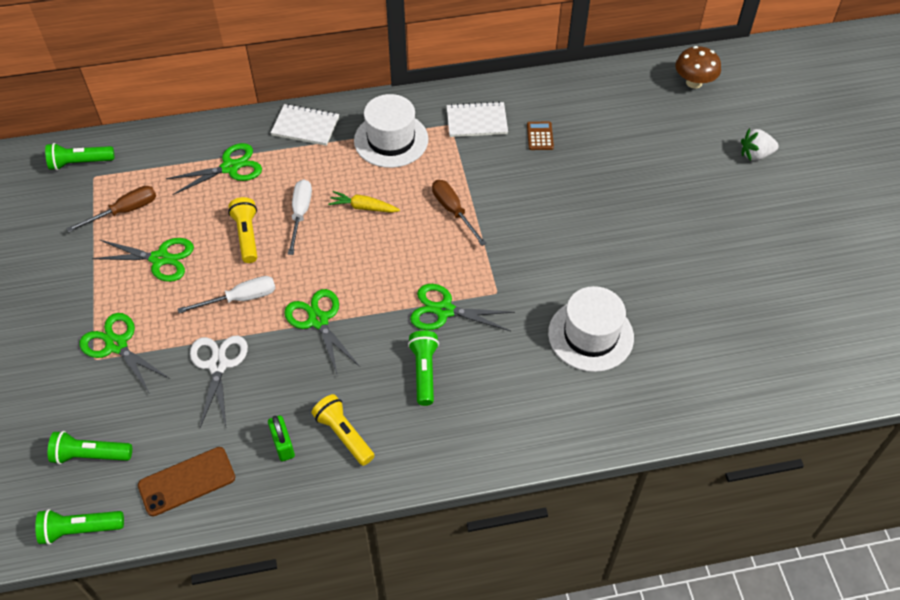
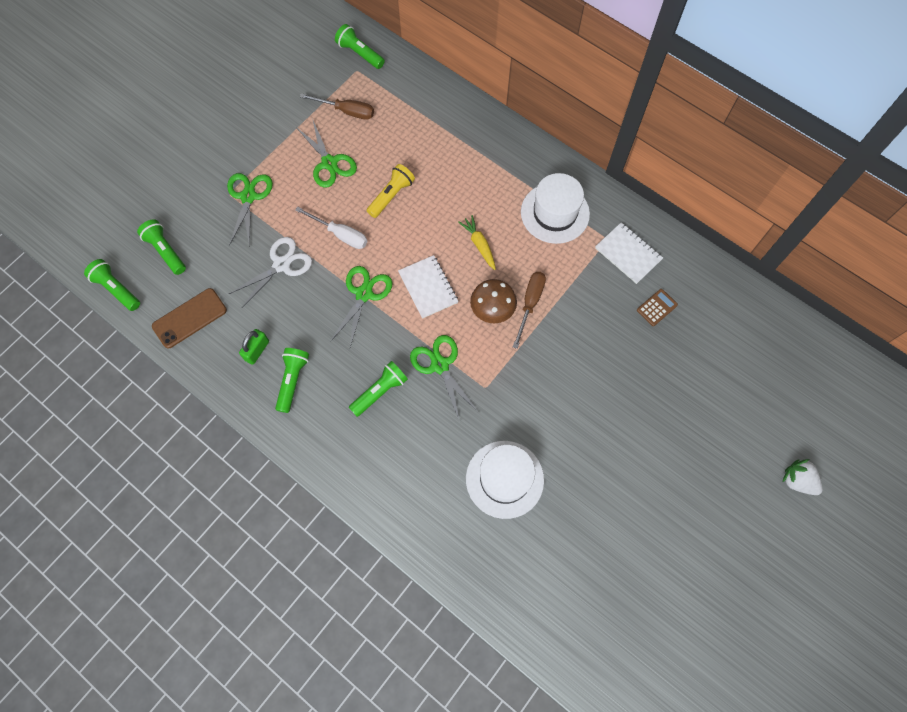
camera: 50 degrees right, 15 degrees up
brown phone [138,447,235,517] -> brown phone turned 60 degrees counterclockwise [152,288,227,348]
green scissors [166,143,262,195] -> none
white notebook [270,104,339,146] -> white notebook moved to [398,255,458,319]
white screwdriver [288,179,312,255] -> none
yellow flashlight [312,394,375,466] -> green flashlight [275,348,309,413]
brown mushroom [675,46,721,89] -> brown mushroom moved to [470,279,517,323]

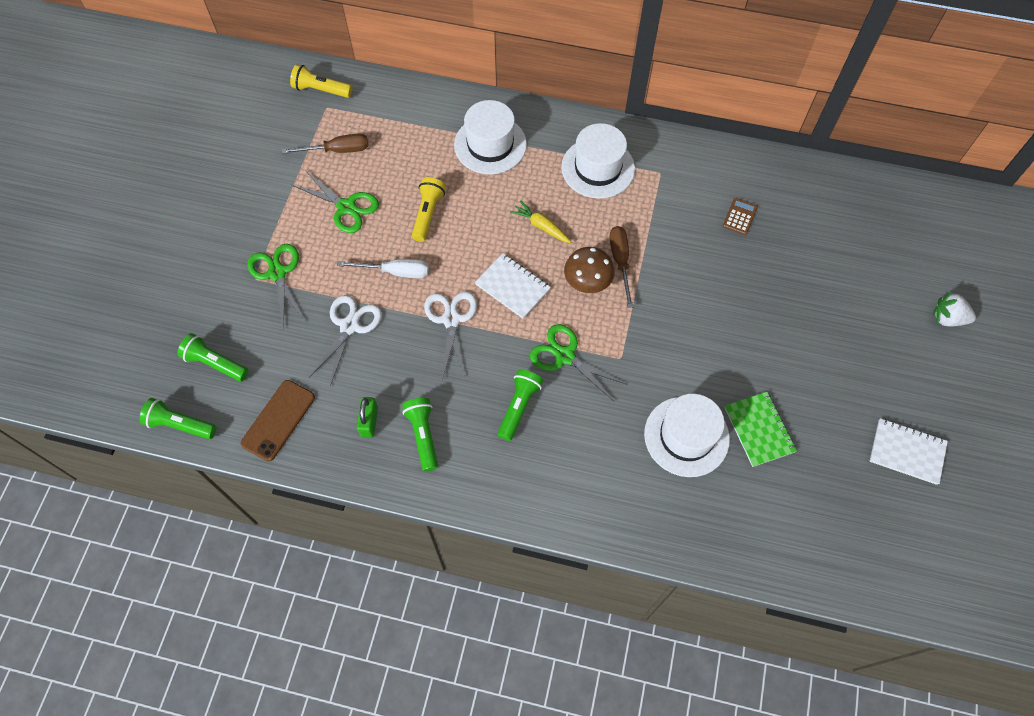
camera: 25 degrees left, 5 degrees down
green scissors [330,266,393,347] -> white scissors [424,292,477,380]
green flashlight [335,24,385,69] -> yellow flashlight [290,64,352,98]
white notebook [595,222,663,284] -> white notebook moved to [870,418,948,485]
none -> white hat [454,100,527,174]
none -> green notebook [724,392,797,467]

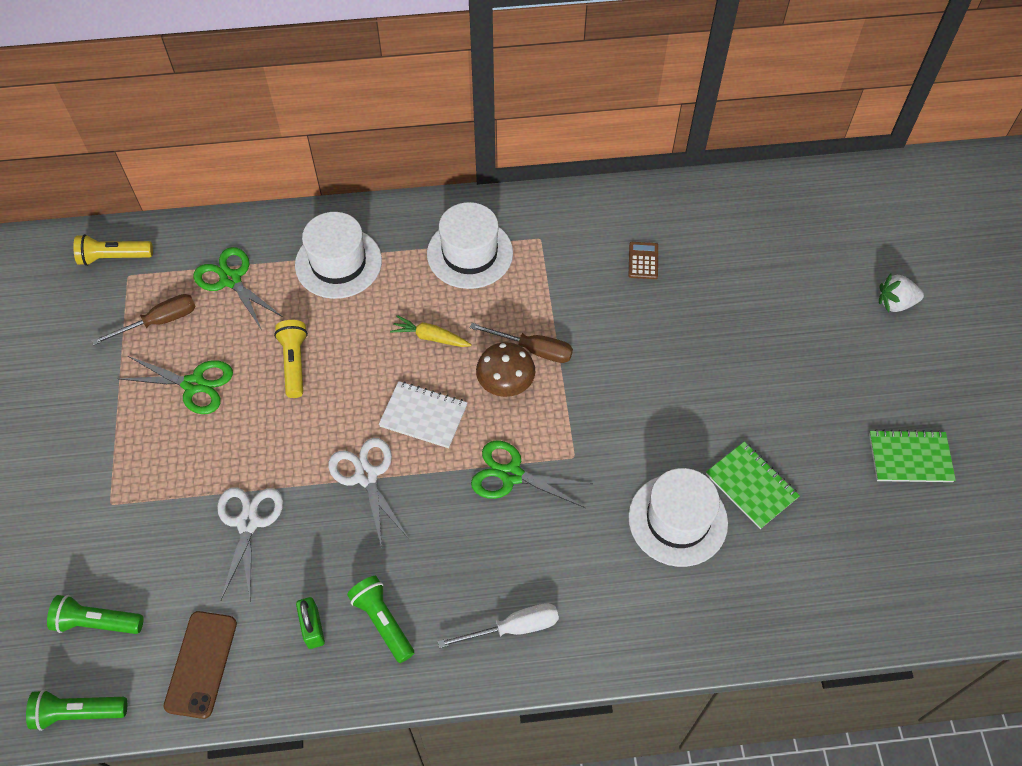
camera: 20 degrees left, 5 degrees down
green scissors [247,244,305,330] -> green scissors moved to [193,247,283,330]
white screwdriver [337,259,429,278] -> white screwdriver moved to [438,603,559,648]
green flashlight [497,369,543,441] -> none
brown screwdriver [609,226,633,308] -> brown screwdriver turned 135 degrees clockwise [470,323,573,363]
white notebook [870,418,948,485] -> green notebook [869,429,956,482]

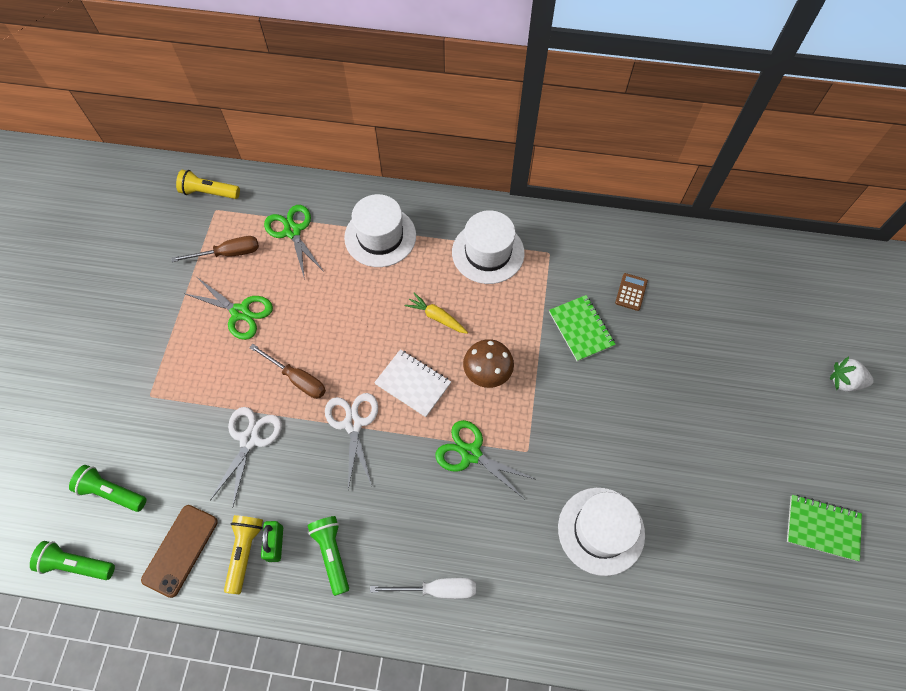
camera: 15 degrees right, 5 degrees up
yellow flashlight [274,320,308,398] -> yellow flashlight moved to [224,515,263,594]
brown screwdriver [470,323,573,363] -> brown screwdriver moved to [249,344,326,399]
green notebook [706,441,800,529] -> green notebook moved to [549,295,616,362]

